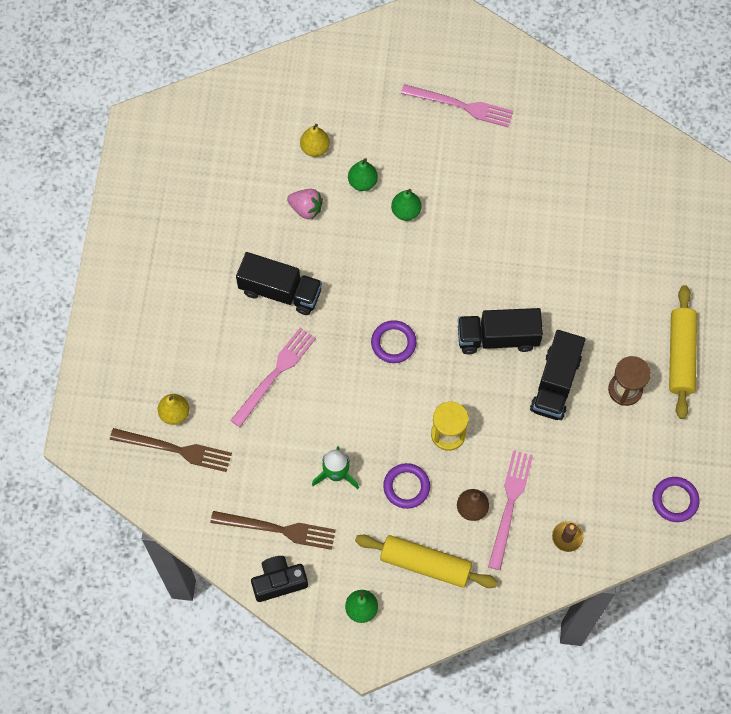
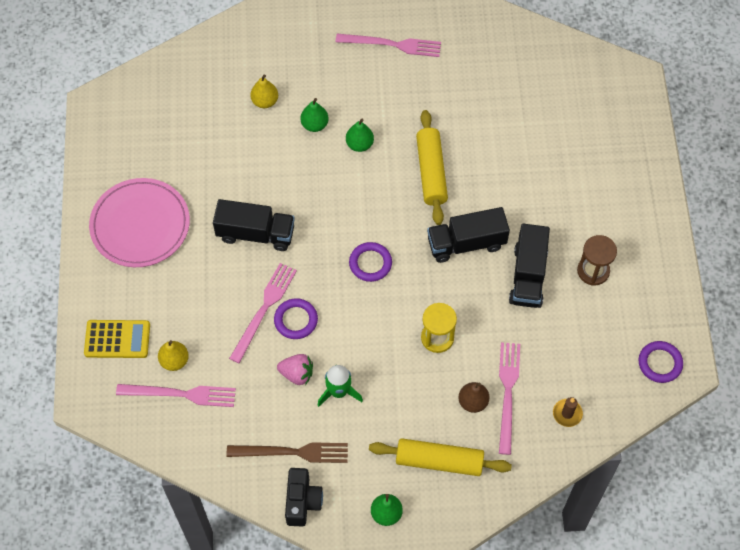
camera: 10 degrees left, 5 degrees down
brown fork [110,428,232,472] -> pink fork [116,384,236,407]
black camera [251,556,308,602] -> black camera turned 120 degrees clockwise [285,468,323,527]
pink strawberry [287,189,323,219] -> pink strawberry moved to [277,354,313,385]
purple ring [383,463,430,509] -> purple ring moved to [274,298,318,339]
yellow rolling pin [669,285,697,419] -> yellow rolling pin moved to [416,110,448,225]
none -> yellow calculator [84,320,150,358]
none -> pink plate [89,178,190,267]

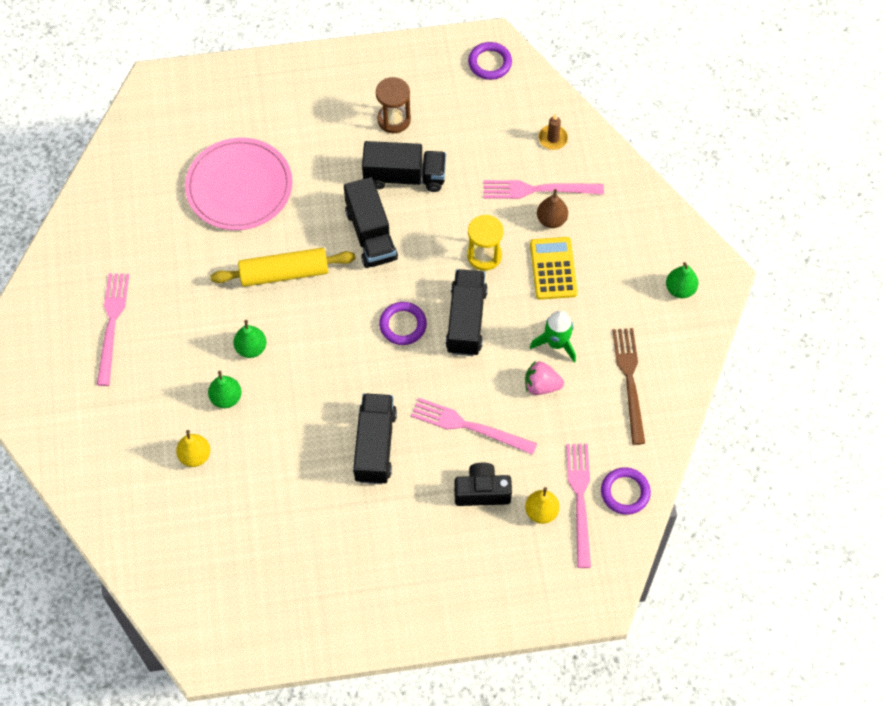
camera: 95 degrees left, 0 degrees up
yellow calculator [84,320,150,358] -> yellow calculator moved to [530,237,578,300]
pink plate [89,178,190,267] -> pink plate moved to [185,138,292,230]
purple ring [274,298,318,339] -> purple ring moved to [601,467,651,515]
pink strawberry [277,354,313,385] -> pink strawberry turned 90 degrees counterclockwise [525,361,564,395]
black camera [285,468,323,527] -> black camera moved to [454,463,512,506]
yellow rolling pin [369,438,512,476] -> none
none -> black truck [445,269,488,356]

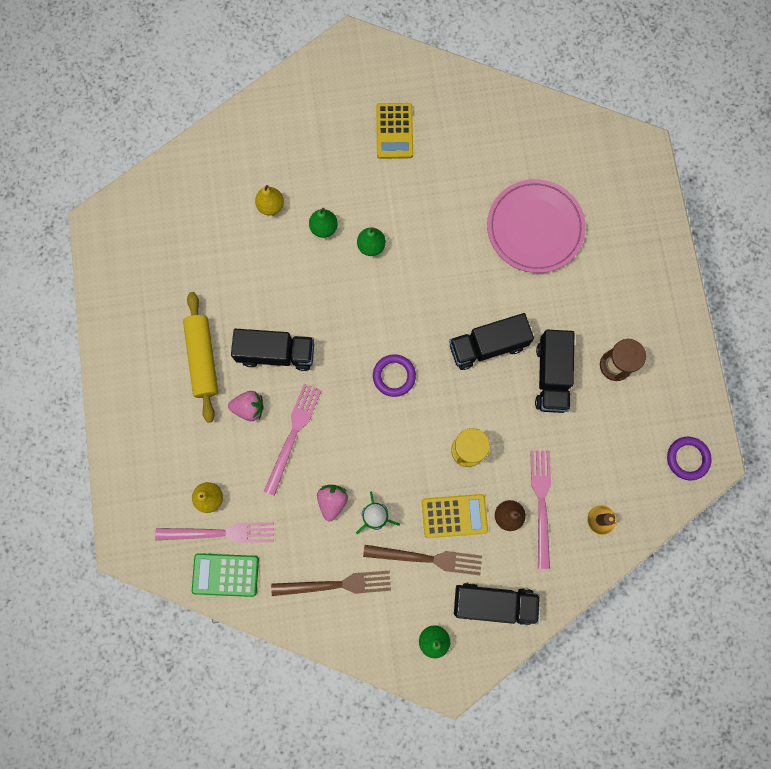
camera: 90 degrees right, 15 degrees up
pink fork [97,273,129,386] -> yellow calculator [376,103,413,159]
yellow rolling pin [211,248,356,287] -> yellow rolling pin moved to [183,292,218,423]
black truck [445,269,488,356] -> black truck moved to [454,583,540,625]
black camera [454,463,512,506] -> none
purple ring [601,467,651,515] -> green calculator [192,553,259,597]
none -> pink strawberry [228,391,264,421]
none -> brown fork [363,545,482,575]

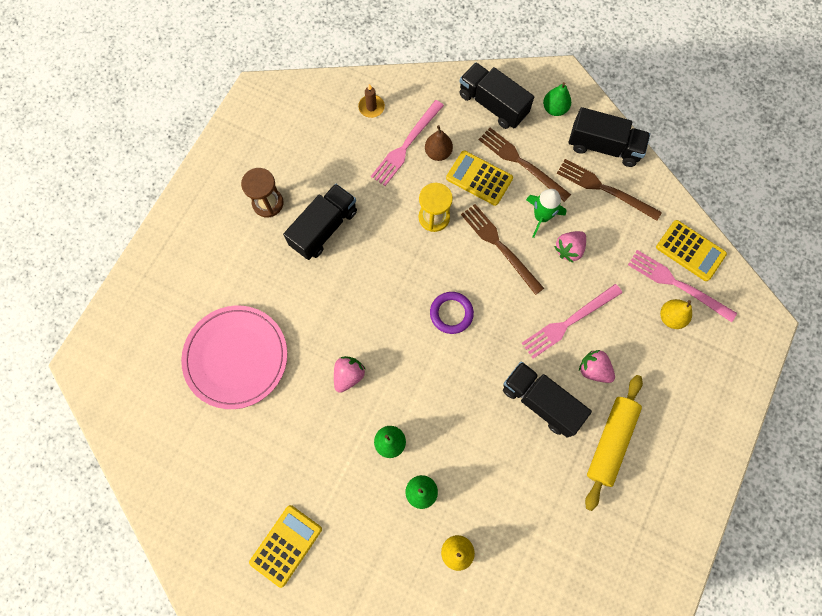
camera: 145 degrees left, 5 degrees down
green calculator [192,553,259,597] -> yellow calculator [656,220,727,281]
black truck [449,313,534,370] -> black truck moved to [569,107,650,167]
purple ring [667,437,712,480] -> none
none -> pink strawberry [334,356,366,393]
none -> brown fork [461,204,544,295]

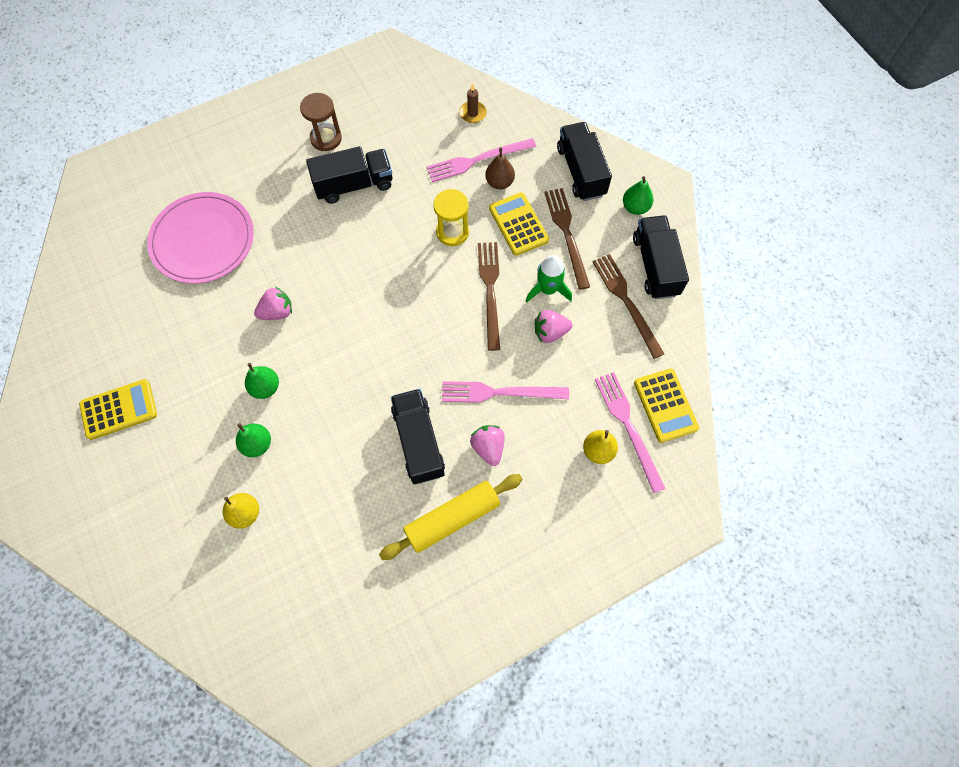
camera: 35 degrees right, 5 degrees down
purple ring [430,292,474,334] -> none
black truck [569,107,650,167] -> black truck turned 150 degrees counterclockwise [633,215,689,299]

